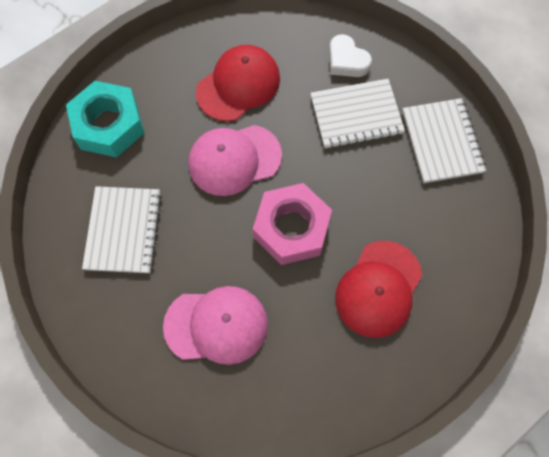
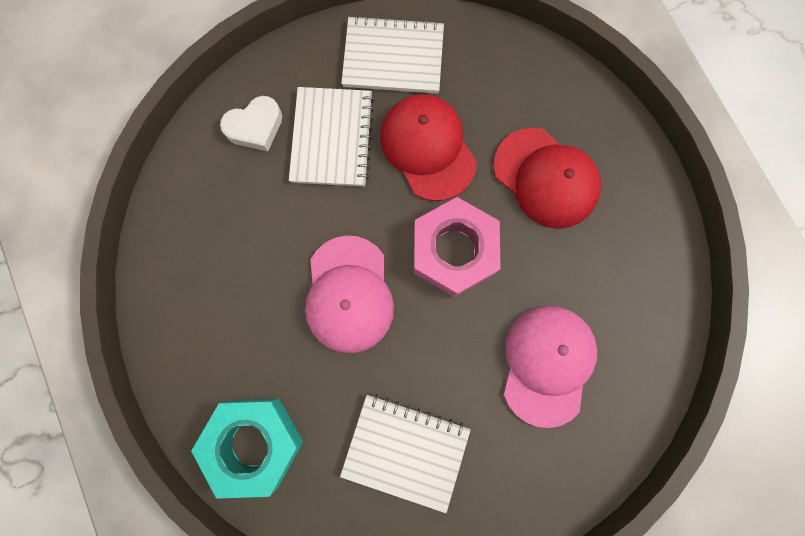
camera: 75 degrees left, 10 degrees up
red cap [196,45,280,122] -> red cap moved to [380,94,477,201]

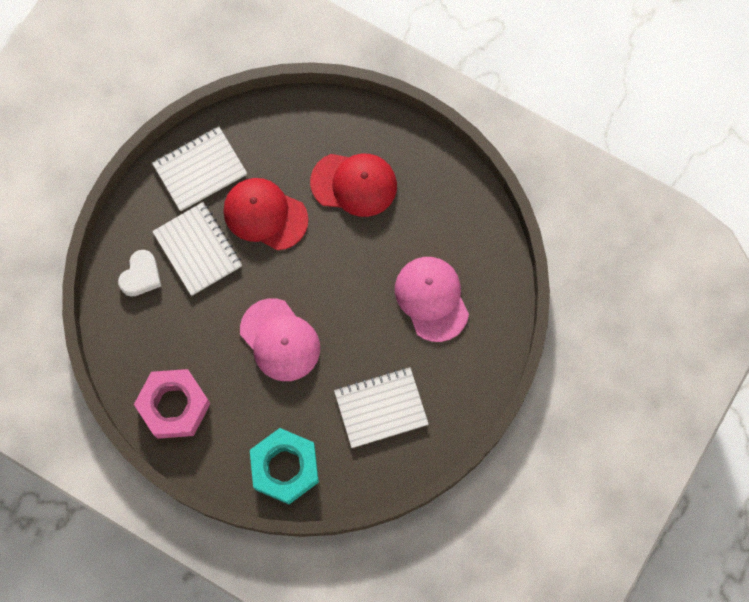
camera: 35 degrees left, 5 degrees down
pink nut [414,197,501,297] -> pink nut moved to [134,369,211,439]

